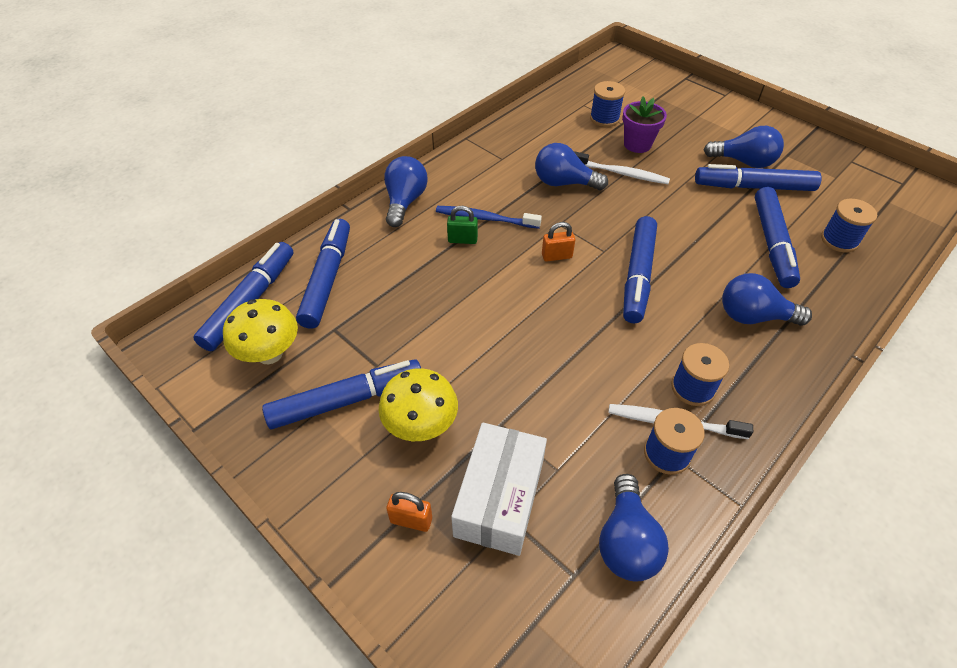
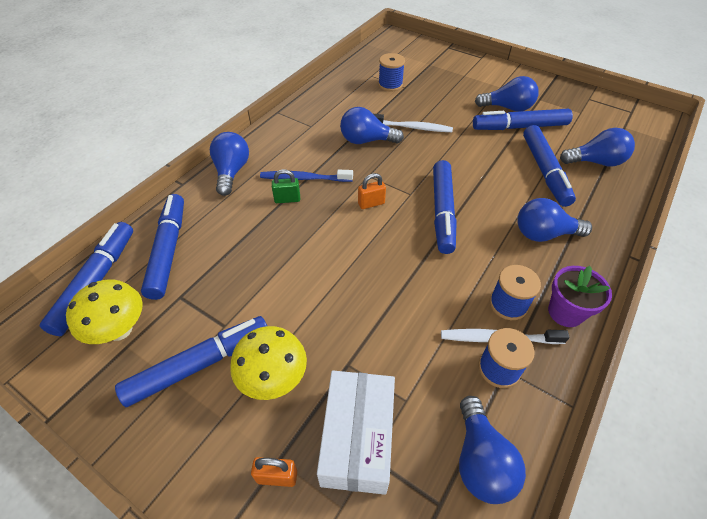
camera: 10 degrees left, 0 degrees up
purple flower pot [622,96,667,153] -> purple flower pot moved to [548,266,612,327]
blue spool [821,199,877,252] -> blue light bulb [560,128,635,166]

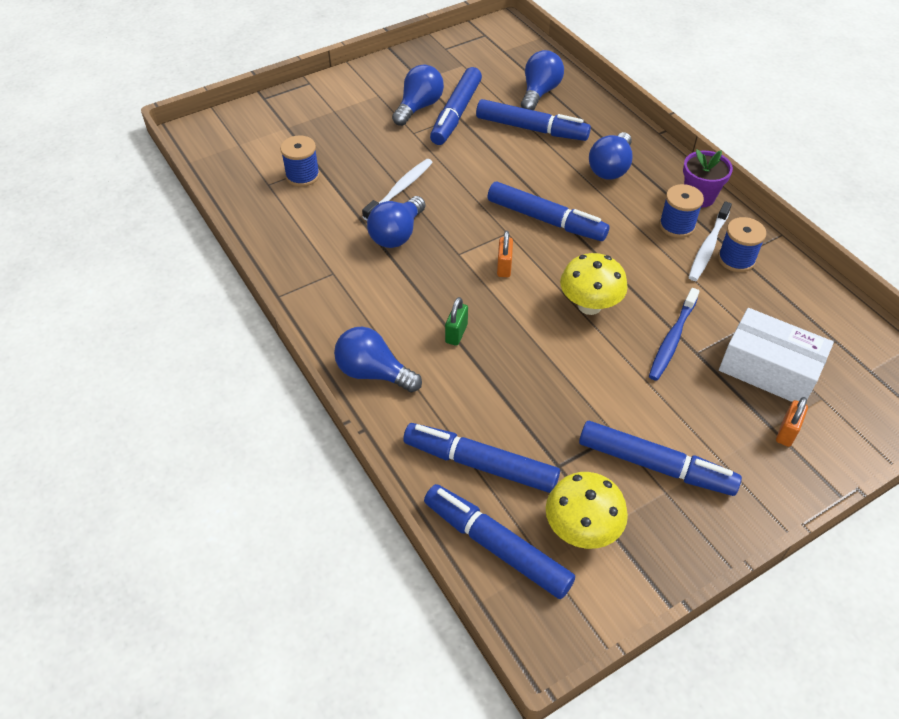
camera: 65 degrees left, 0 degrees up
blue marker [115,316,267,407] -> blue marker turned 120 degrees clockwise [579,421,742,496]
yellow mushroom [230,326,307,400] -> yellow mushroom moved to [560,253,628,315]
blue toothbrush [260,170,353,182] -> blue toothbrush moved to [649,288,700,381]
blue light bulb [459,396,526,504] -> none

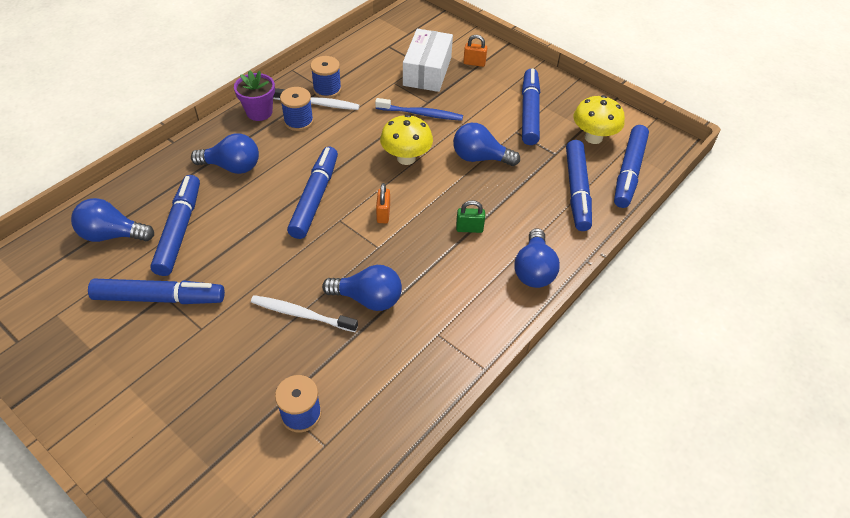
camera: 110 degrees left, 0 degrees up
blue light bulb [392,64,444,126] -> blue light bulb moved to [453,123,520,166]
orange padlock [497,231,513,277] -> orange padlock turned 75 degrees counterclockwise [376,183,390,223]

